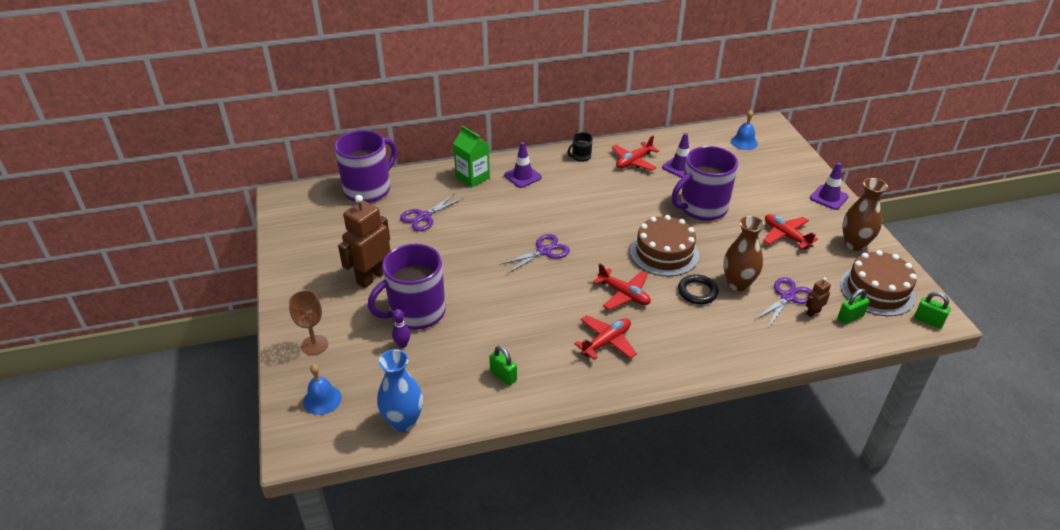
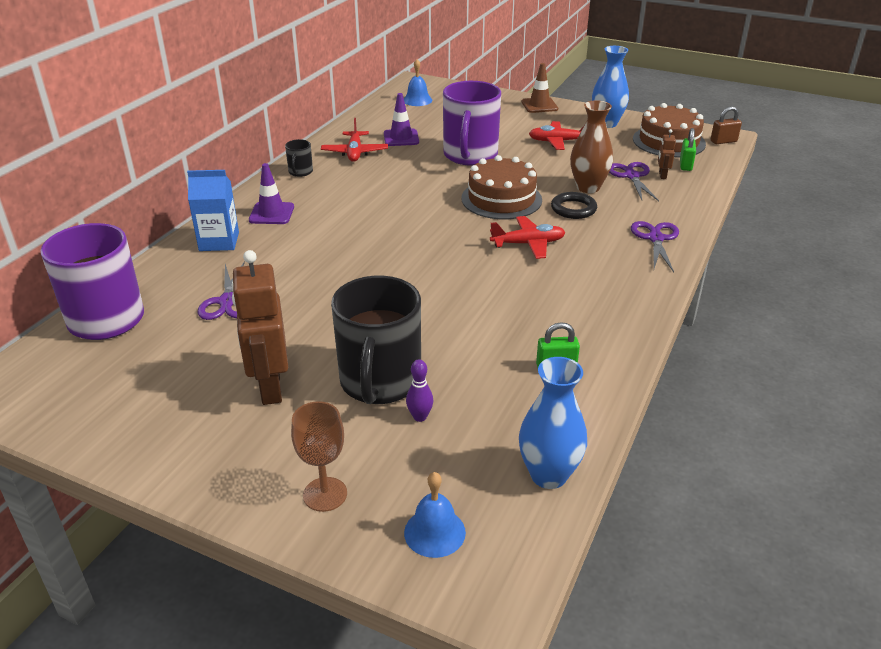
camera: 50 degrees left, 5 degrees down
purple mug [368,244,446,330] -> black mug [331,276,421,404]
green carton [453,126,490,188] -> blue carton [187,170,239,251]
purple scissors [499,234,570,273] -> purple scissors moved to [631,221,679,272]
red plane [574,315,637,360] -> none
purple traffic cone [810,162,849,210] -> brown traffic cone [521,63,558,113]
brown vase [842,178,888,251] -> blue vase [592,46,629,128]
green padlock [914,292,951,328] -> brown padlock [711,106,742,144]

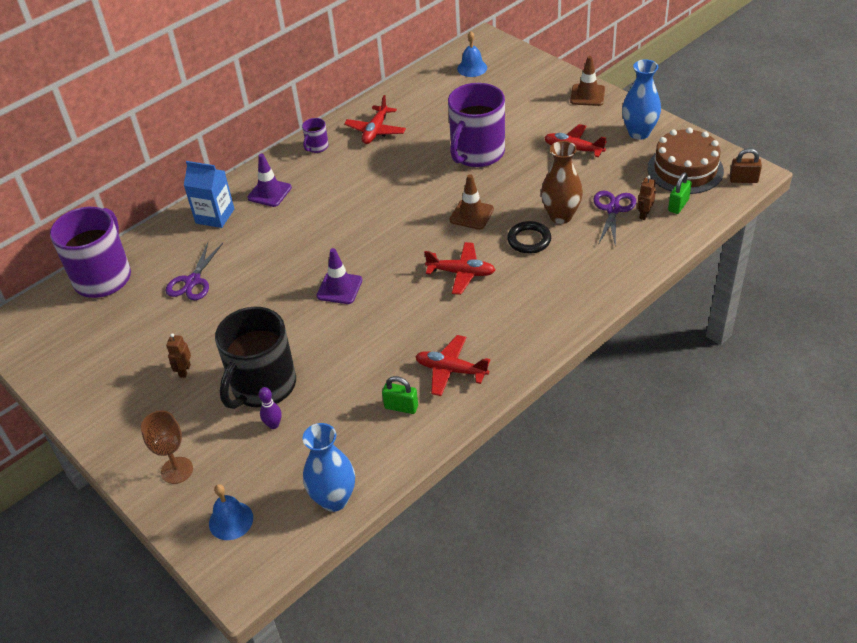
camera: 25 degrees right, 10 degrees up
brown robot [231,250,288,405] -> brown robot [166,333,191,378], size x0.44
black mug [285,139,313,177] -> purple mug [302,118,329,153]
purple traffic cone [384,93,419,146] -> purple traffic cone moved to [316,248,362,304]
brown cake [461,155,542,219] -> brown traffic cone [450,174,494,230]
purple scissors [631,221,679,272] -> none
none -> red plane [415,335,490,396]

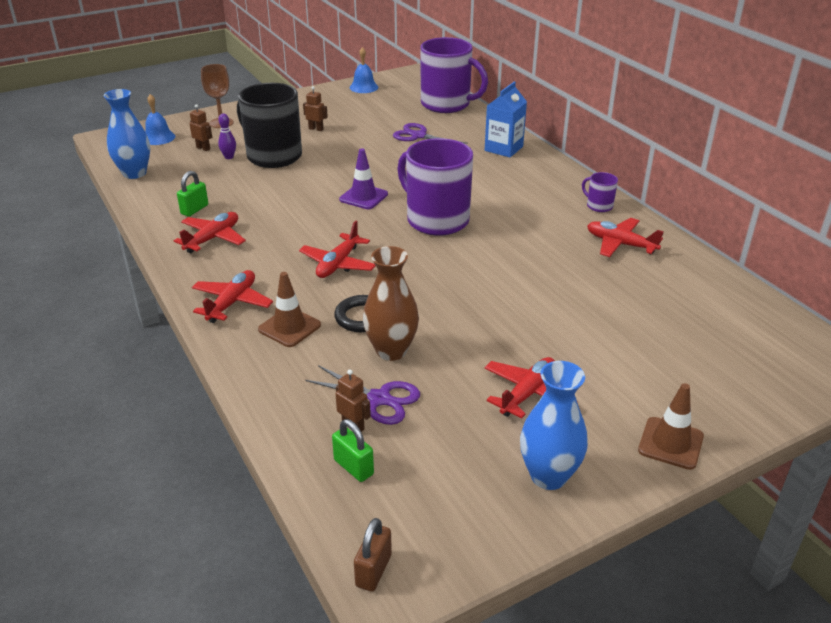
camera: 100 degrees right, 10 degrees down
purple traffic cone [247,154,292,207] -> none
purple mug [448,83,505,167] -> purple mug moved to [397,138,473,236]
brown traffic cone [450,174,494,230] -> brown traffic cone moved to [258,272,321,347]
blue bell [457,31,487,77] -> blue bell moved to [350,47,378,93]
brown cake [647,127,724,194] -> none
none -> brown robot [189,104,212,151]
none -> red plane [192,270,273,323]

